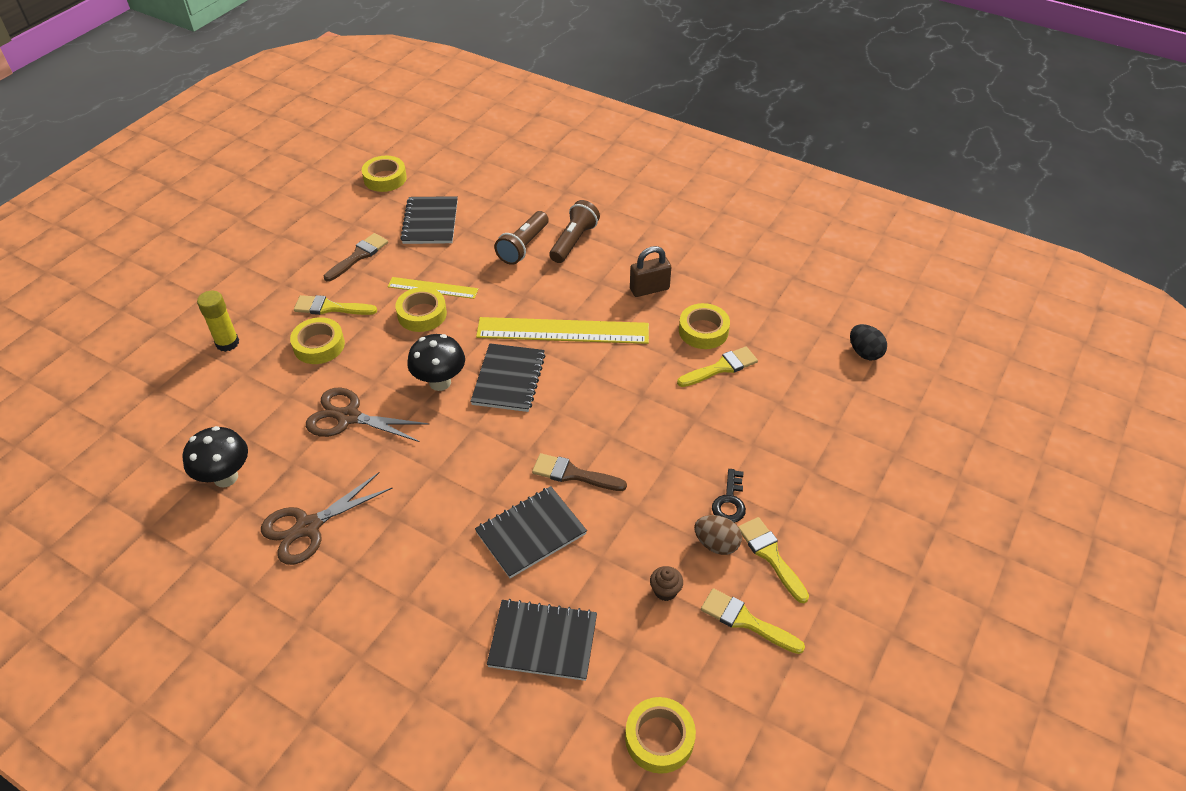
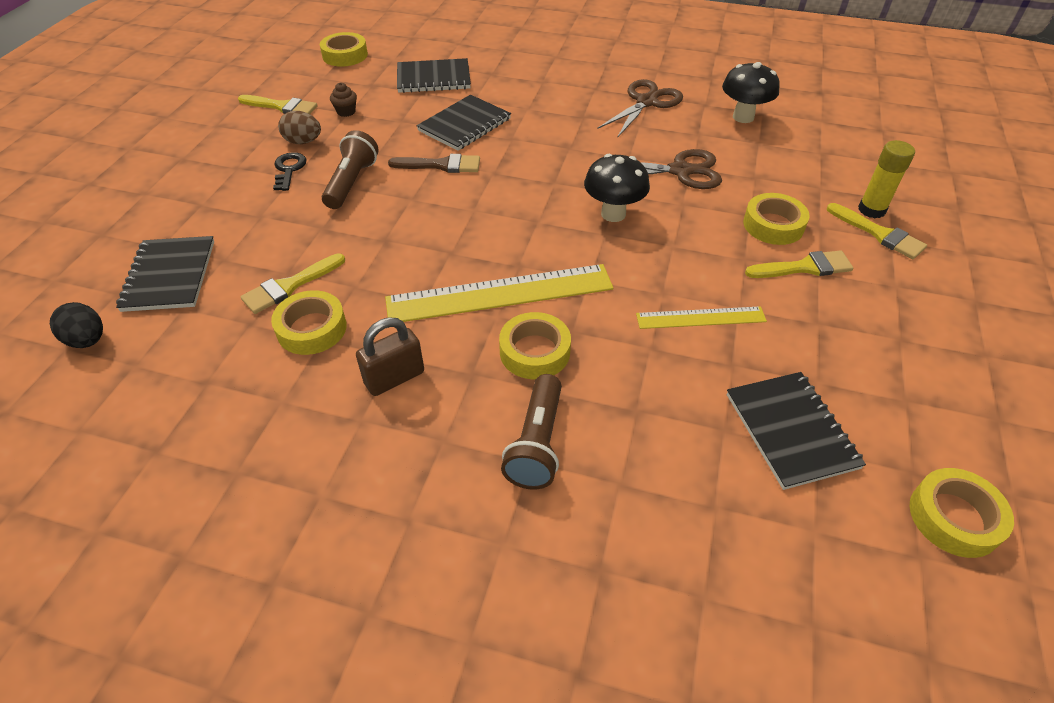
camera: 165 degrees right, 0 degrees up
brown brush [324,233,388,282] -> none
yellow tape [395,287,447,332] -> yellow tape moved to [499,312,571,379]
black notebook [470,343,546,412] -> black notebook moved to [116,236,214,312]
brown flashlight [494,211,549,265] -> brown flashlight moved to [322,130,379,209]
yellow brush [738,517,809,603] -> yellow brush moved to [827,203,927,259]

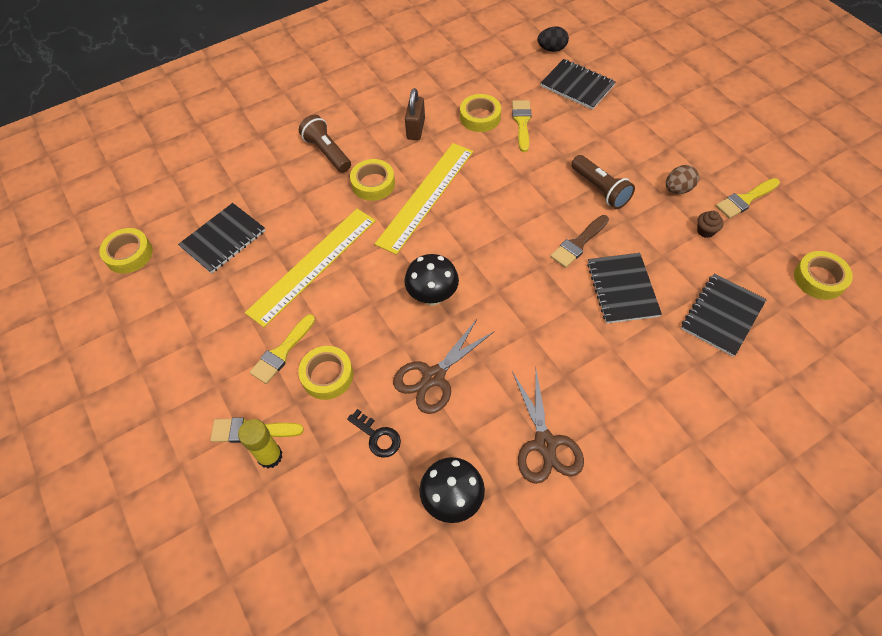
camera: 135 degrees right, 10 degrees up
black key [273,152,307,191] -> black key moved to [347,409,401,458]
yellow ruler [636,306,767,329] -> yellow ruler [245,209,376,327], size x1.82
black notebook [727,372,866,490] -> black notebook turned 75 degrees counterclockwise [178,203,265,274]

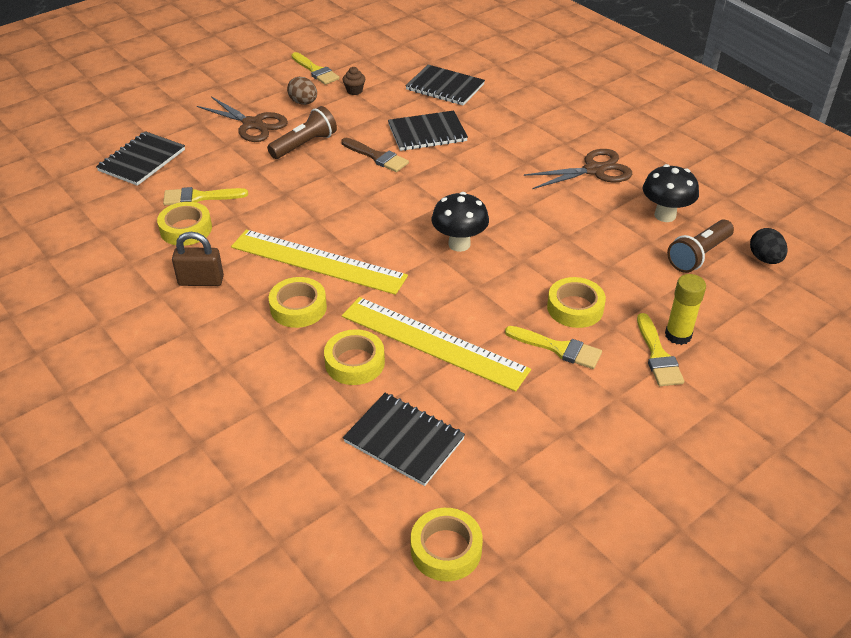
camera: 100 degrees left, 15 degrees down
brown flashlight [299,115,351,173] -> brown flashlight moved to [667,219,734,273]
black key [347,409,401,458] -> none
brown scissors [393,319,495,414] -> brown scissors moved to [197,96,288,142]
black egg [537,27,569,52] -> black egg moved to [750,228,787,264]
yellow tape [794,251,853,300] -> yellow tape moved to [324,329,385,385]

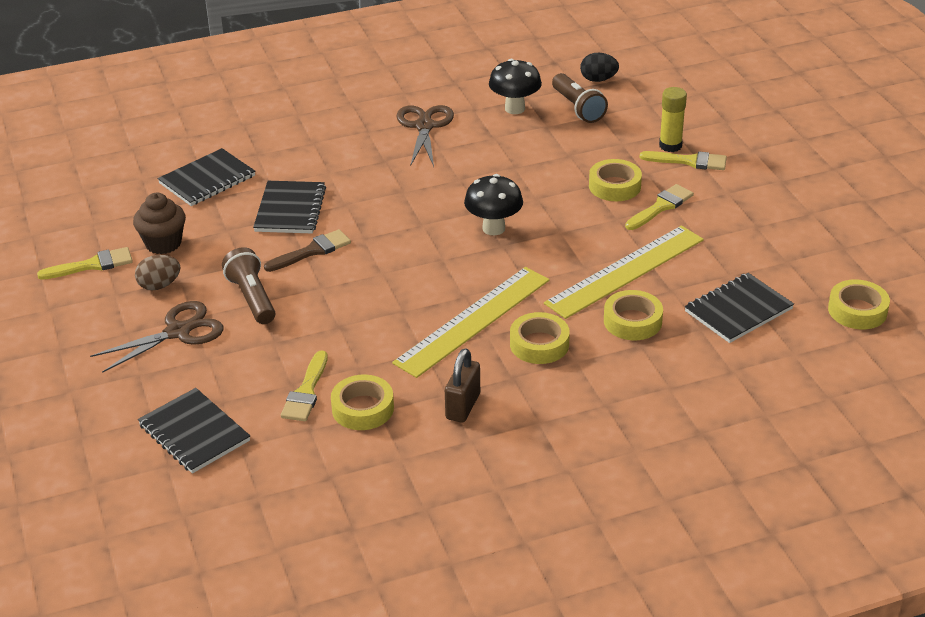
camera: 70 degrees left, 5 degrees down
brown cupcake [343,67,365,95] -> brown cupcake [133,193,186,254], size x1.78

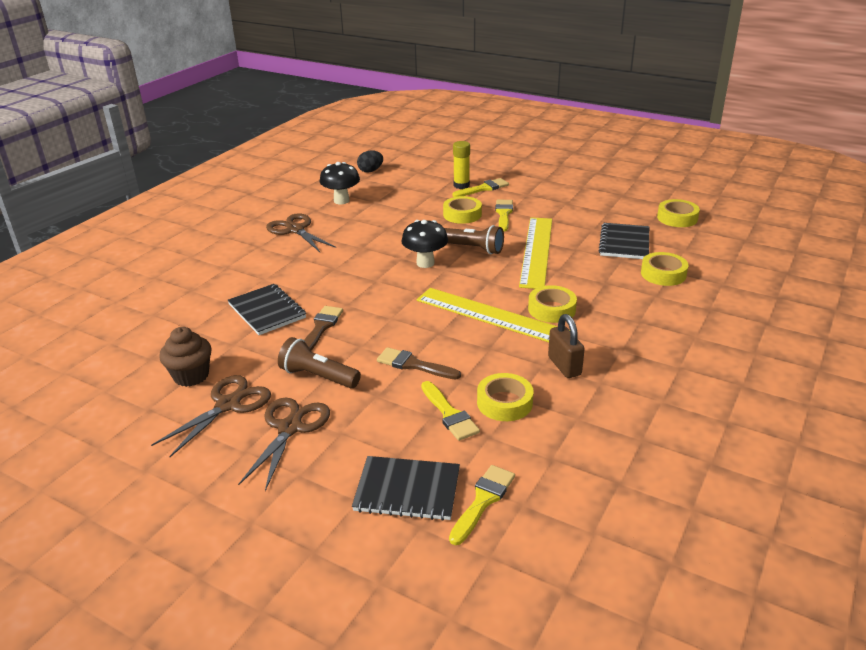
camera: 40 degrees left, 5 degrees down
yellow brush [37,247,133,280] -> yellow brush moved to [449,465,515,545]
brown egg [135,255,181,291] -> brown scissors [151,375,271,457]
black notebook [158,148,255,206] -> none
yellow ruler [392,267,549,378] -> yellow ruler turned 60 degrees counterclockwise [417,288,558,342]
brown flashlight [552,73,608,123] -> brown flashlight moved to [445,225,504,254]
yellow tape [604,290,663,340] -> yellow tape moved to [641,252,688,286]
none -> brown brush [377,347,461,379]

